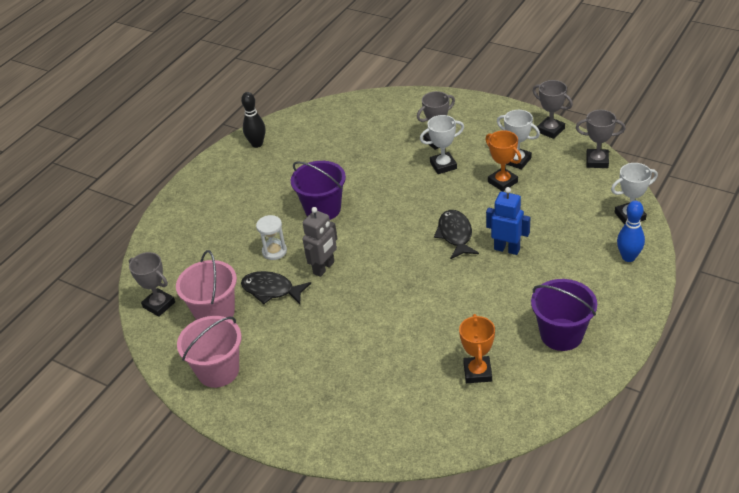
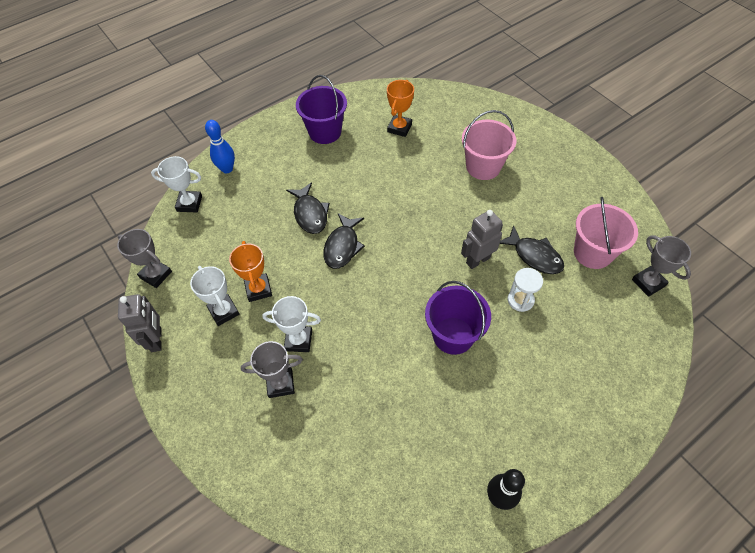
camera: 160 degrees left, 15 degrees up
pink bucket [177,316,241,388] -> pink bucket moved to [462,110,516,180]
blue robot [486,187,530,255] -> black fish [286,182,330,234]
grey trophy [533,80,573,139] -> grey robot [118,294,162,352]

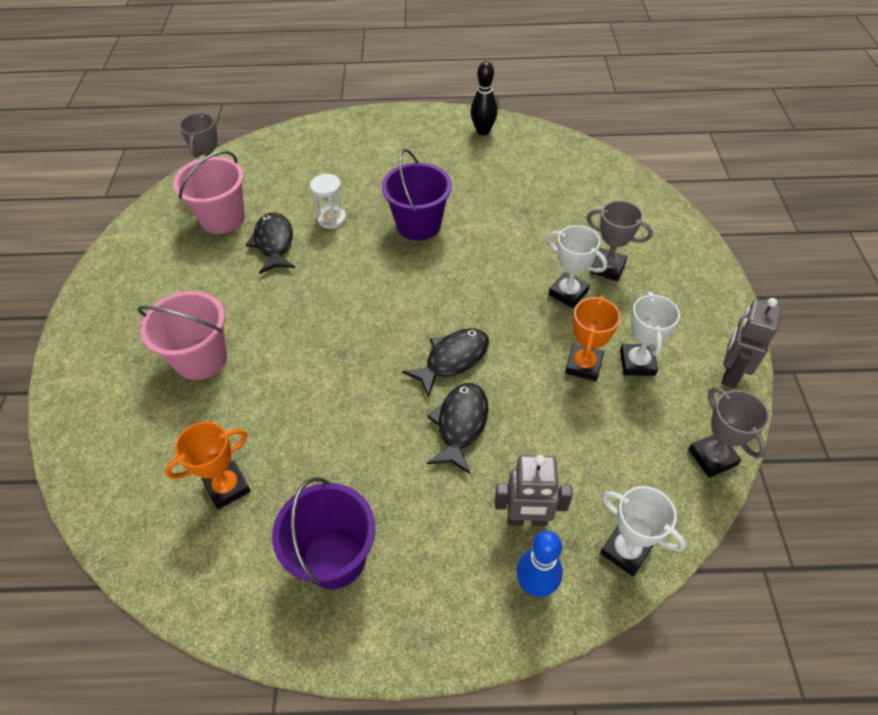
camera: 145 degrees left, 5 degrees down
grey robot [461,210,503,269] -> grey robot moved to [495,455,573,526]

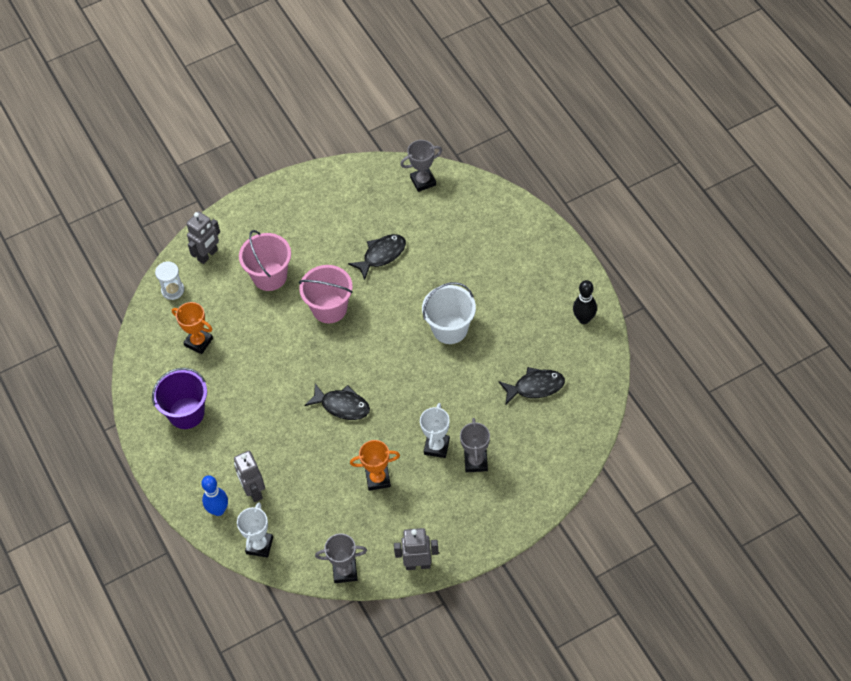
camera: 65 degrees right, 5 degrees up
pink bucket [173,151,245,234] -> pink bucket moved to [299,265,353,324]
white hourglass [310,174,346,229] -> white hourglass moved to [155,262,184,300]
purple bucket [382,149,452,241] -> white bucket [422,282,476,344]
black fish [427,383,489,474] -> black fish moved to [499,367,565,404]
white trophy [620,292,680,376] -> none
grey trophy [688,387,769,478] -> grey trophy turned 45 degrees clockwise [315,534,367,583]
none -> grey robot [187,211,220,264]

